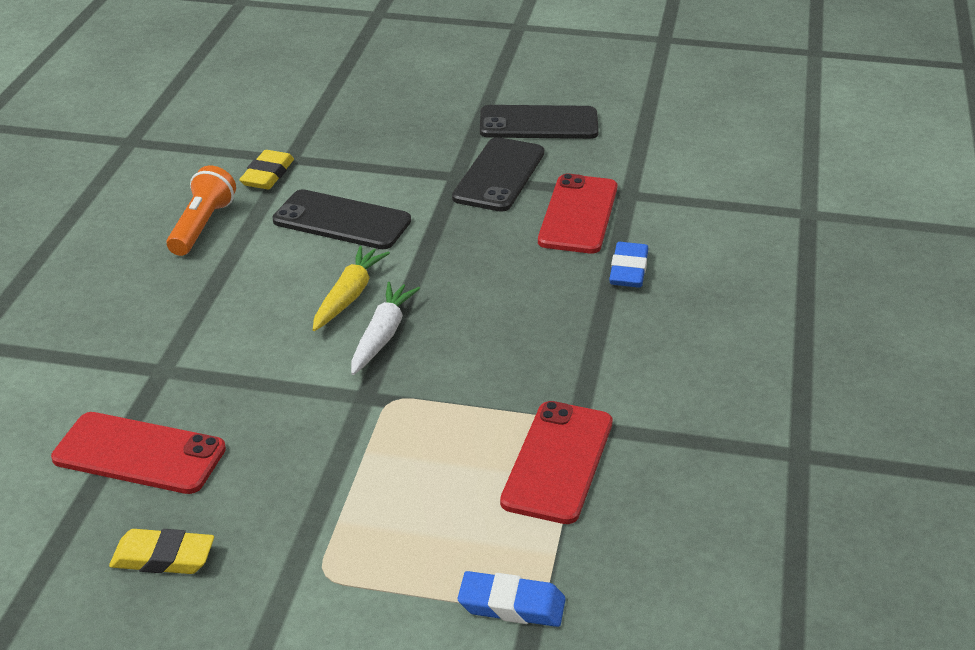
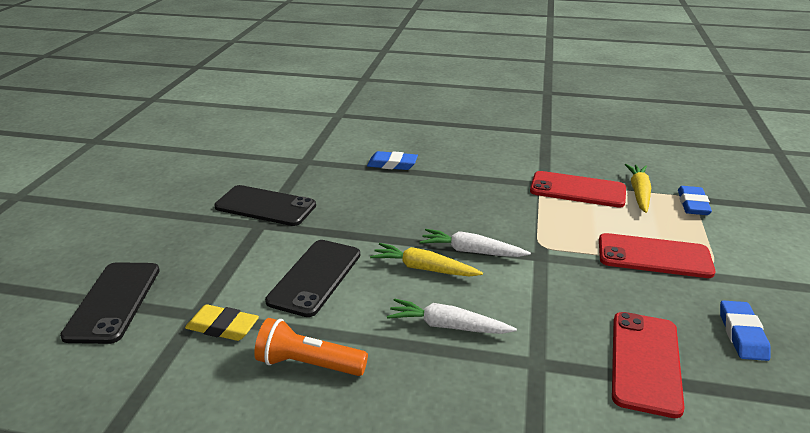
camera: 90 degrees left, 5 degrees down
yellow eraser [109,529,214,574] -> blue eraser [720,300,771,361]
black phone [480,105,599,139] -> black phone moved to [60,262,160,344]
red phone [538,174,618,254] -> red phone moved to [599,233,715,278]
none -> white carrot [387,298,517,334]
none -> yellow carrot [625,164,651,213]

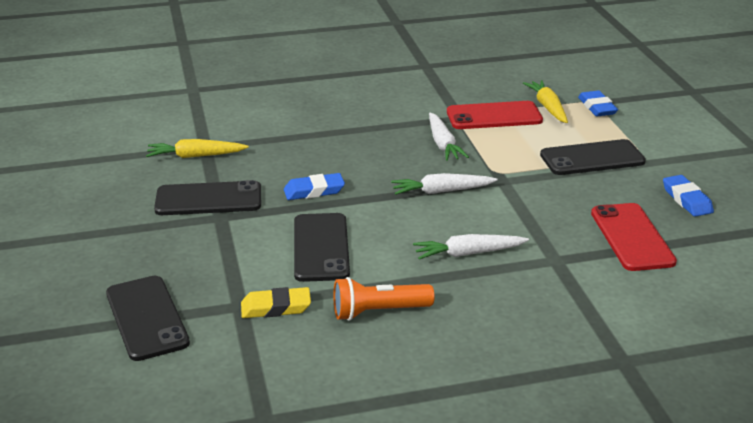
camera: 25 degrees left, 0 degrees up
blue eraser [367,151,418,170] -> blue eraser moved to [284,173,345,200]
yellow carrot [370,243,483,277] -> yellow carrot moved to [146,139,249,158]
red phone [599,233,715,278] -> black phone [540,139,646,175]
none -> white carrot [429,112,469,161]

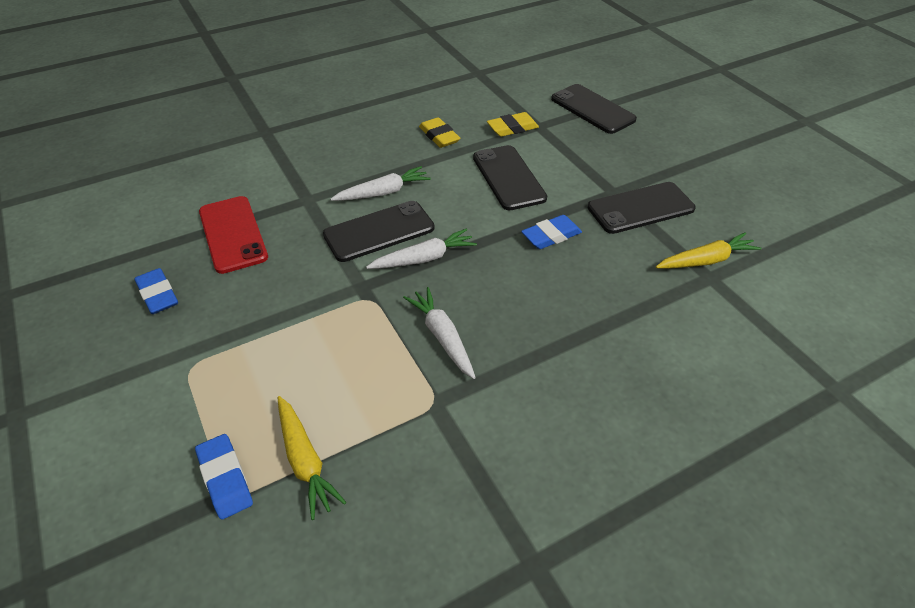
camera: 165 degrees right, 15 degrees up
orange flashlight [333,277,435,321] -> yellow eraser [419,117,460,148]
red phone [447,101,543,129] -> none
black phone [540,139,646,175] -> black phone moved to [323,201,434,262]

